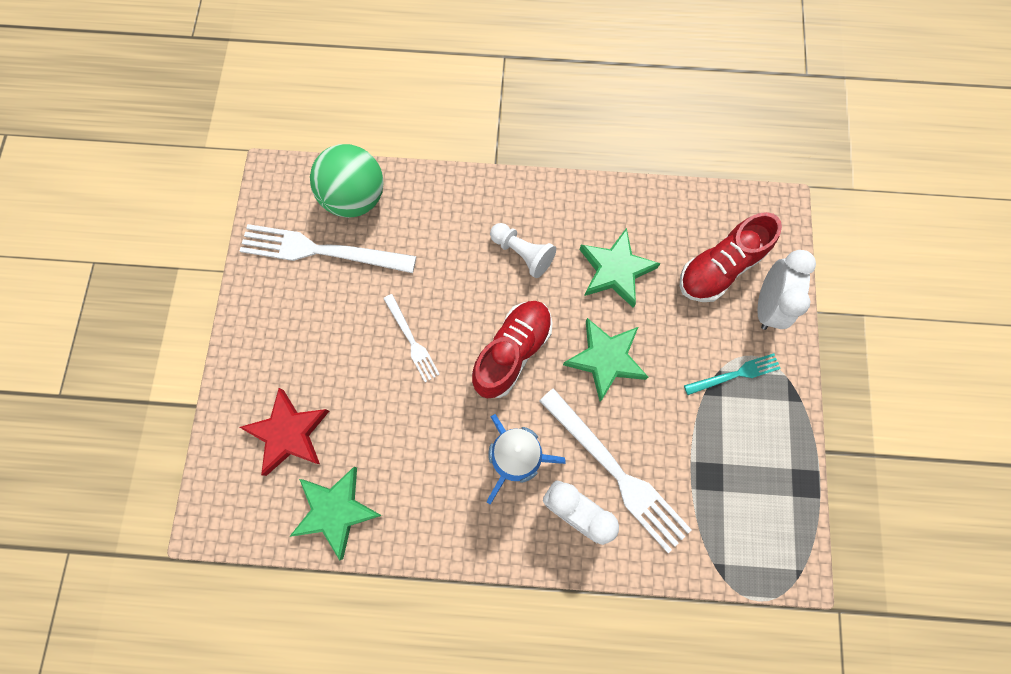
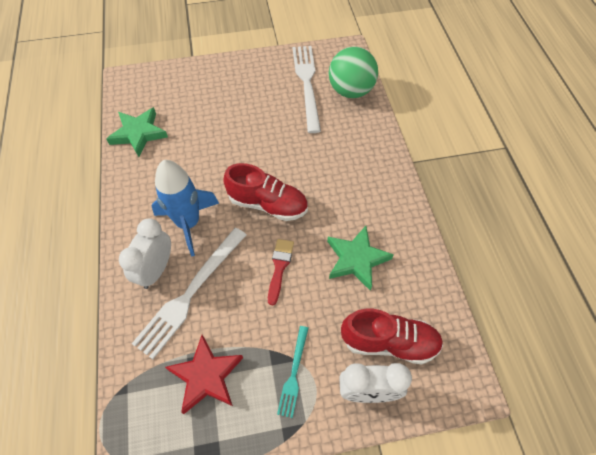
camera: 75 degrees right, 15 degrees down
red star [239,388,329,476] -> red star moved to [165,335,243,414]
white fork [383,294,440,382] -> none
white pawn [490,223,556,278] -> none
green star [563,318,648,402] -> red brush [268,239,294,305]
red shoe [680,212,782,302] -> red shoe turned 150 degrees clockwise [341,309,443,364]
turquoise fork [684,353,781,395] -> turquoise fork turned 45 degrees clockwise [277,326,308,418]

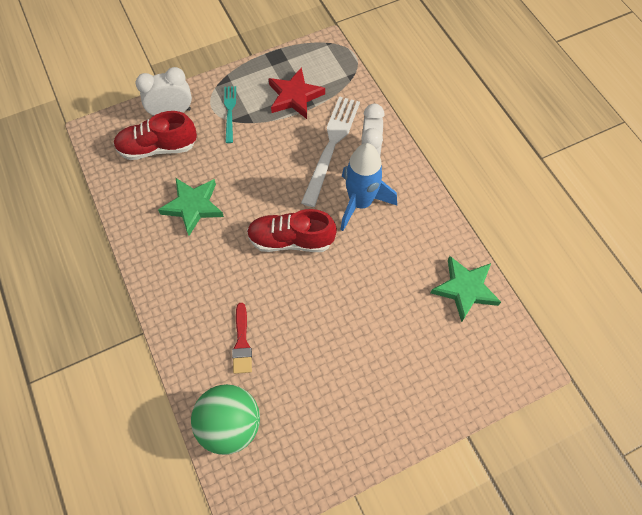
camera: 165 degrees right, 5 degrees up
red brush [268,239,294,305] -> red brush moved to [232,303,252,374]
white fork [293,46,321,133] -> none

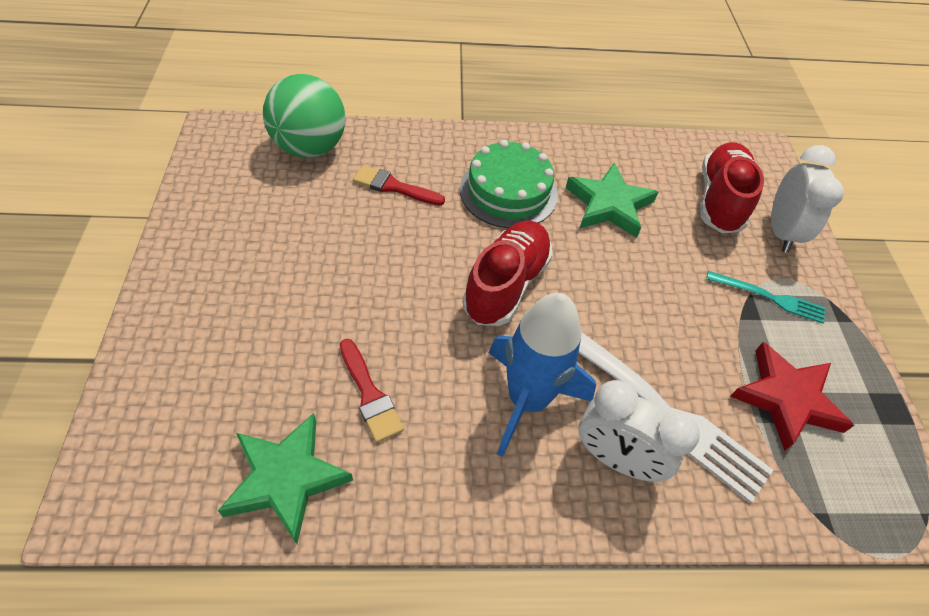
camera: 110 degrees right, 10 degrees down
none -> red brush [340,339,404,443]
none -> green cake [460,140,558,228]

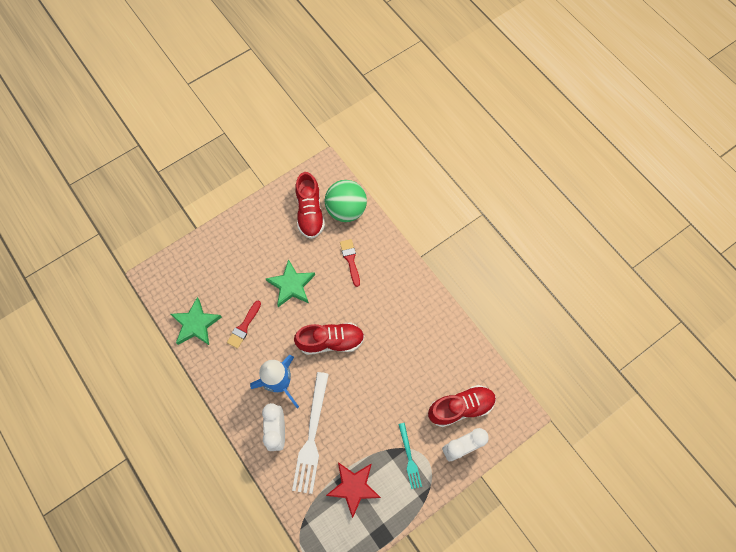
camera: 60 degrees right, 15 degrees up
green cake [460,140,558,228] -> none
green star [566,163,658,238] -> green star moved to [266,259,315,307]
none -> red shoe [295,172,325,239]

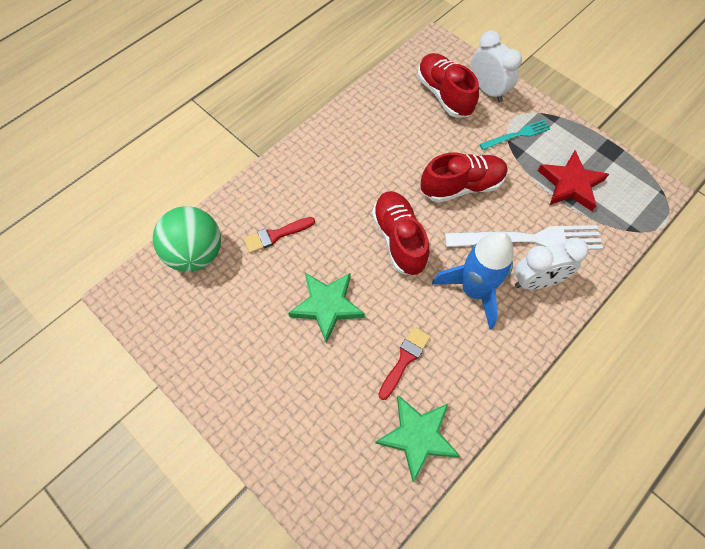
camera: 100 degrees left, 5 degrees down
red brush [227,301,261,349] -> red brush turned 75 degrees counterclockwise [378,327,430,400]
red shoe [295,172,325,239] -> red shoe moved to [421,153,508,203]

